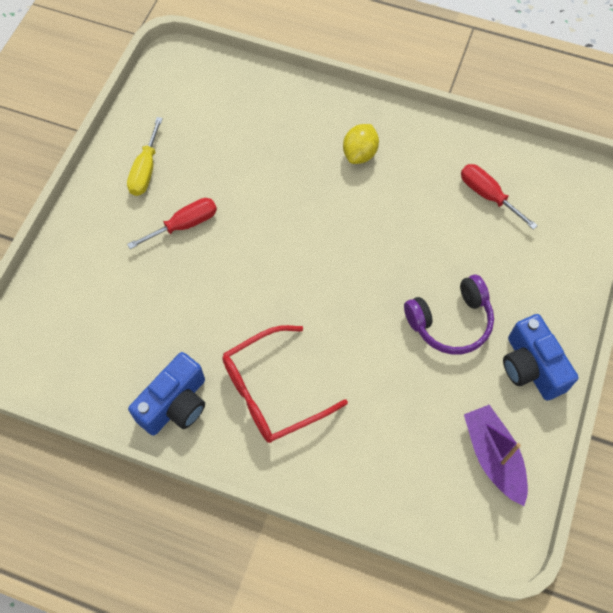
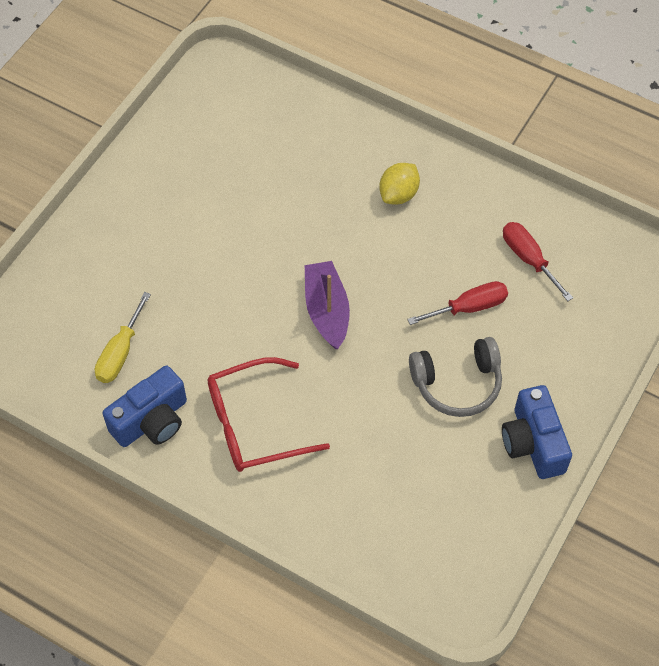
camera: 10 degrees right, 5 degrees down
yellow screwdriver [127,117,163,196] -> yellow screwdriver moved to [95,292,151,383]
red screwdriver [127,198,217,249] -> red screwdriver moved to [407,281,508,325]
purple headphones [404,275,494,354] -> grey headphones [409,337,502,417]
purple boat [464,405,528,506] -> purple boat moved to [305,261,350,349]

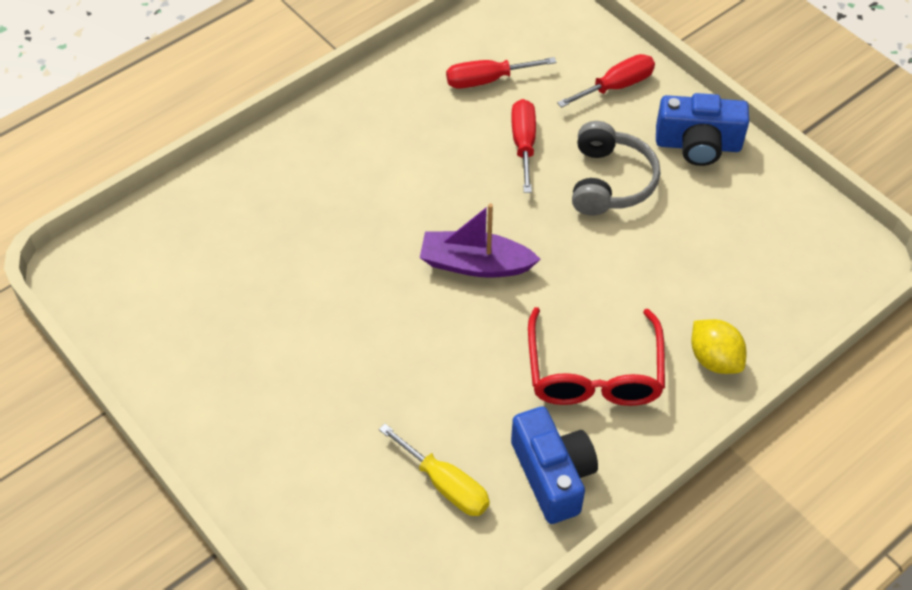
camera: 70 degrees left, 5 degrees down
yellow lemon [379,163,420,204] -> yellow lemon moved to [691,319,747,374]
none -> red screwdriver [557,54,655,108]

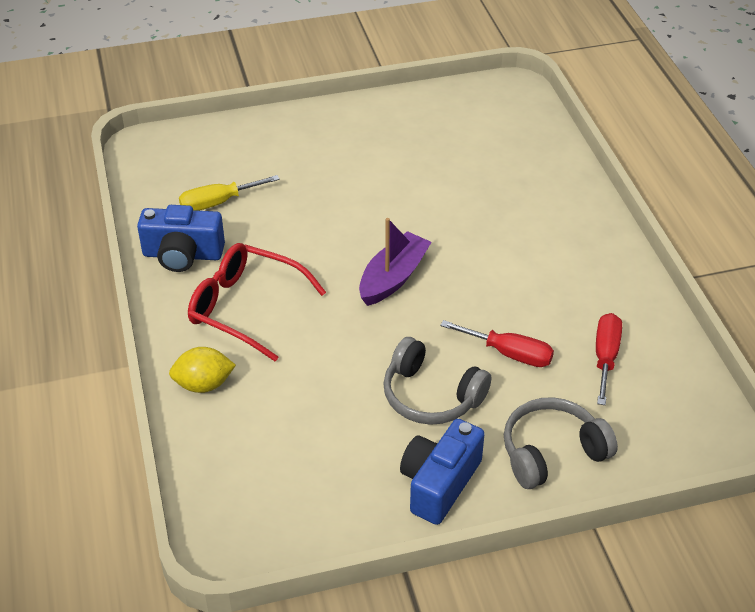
camera: 115 degrees right, 10 degrees down
red screwdriver [557,54,655,108] -> grey headphones [504,397,618,489]

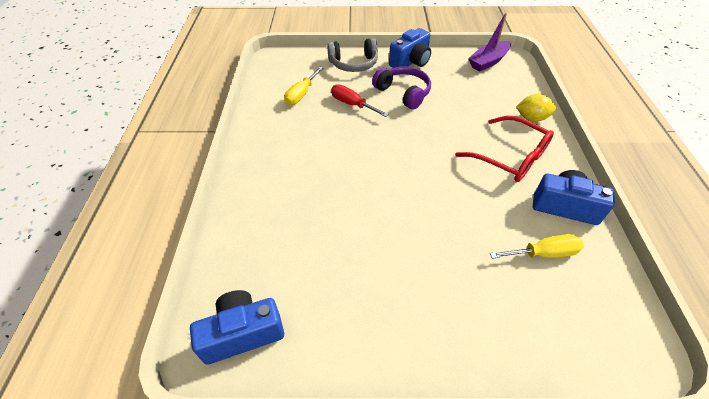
camera: 165 degrees left, 5 degrees up
purple boat [359,218,432,306] -> purple boat moved to [468,13,511,71]
grey headphones [383,337,491,425] -> purple headphones [372,66,431,110]
red screwdriver [596,313,622,405] -> yellow screwdriver [284,67,323,105]
none -> blue camera [190,290,284,365]

